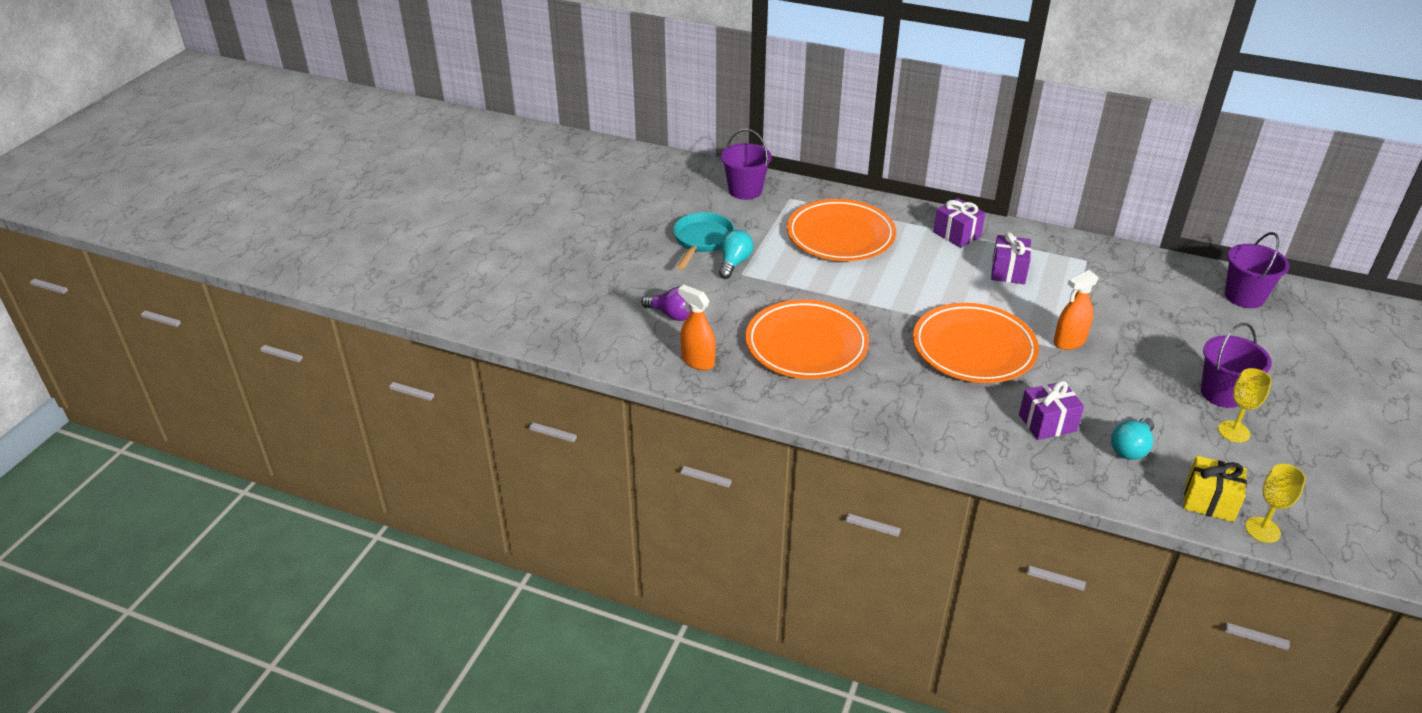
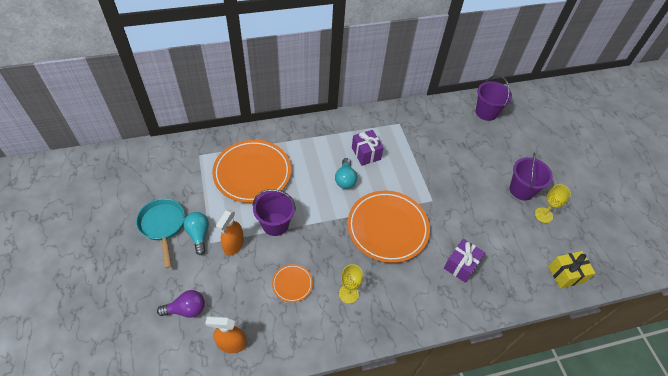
camera: 40 degrees left, 15 degrees up
purple bucket [721,129,772,200] -> purple bucket moved to [252,189,296,236]
orange plate [746,300,869,379] -> orange plate [272,264,313,302], size x0.46
purple gift [933,198,986,248] -> none
orange spray bottle [1054,270,1099,350] -> orange spray bottle moved to [216,209,244,256]
turquoise light bulb [1111,417,1154,460] -> turquoise light bulb moved to [335,158,357,189]
yellow goblet [1245,464,1306,543] -> yellow goblet moved to [339,264,363,304]

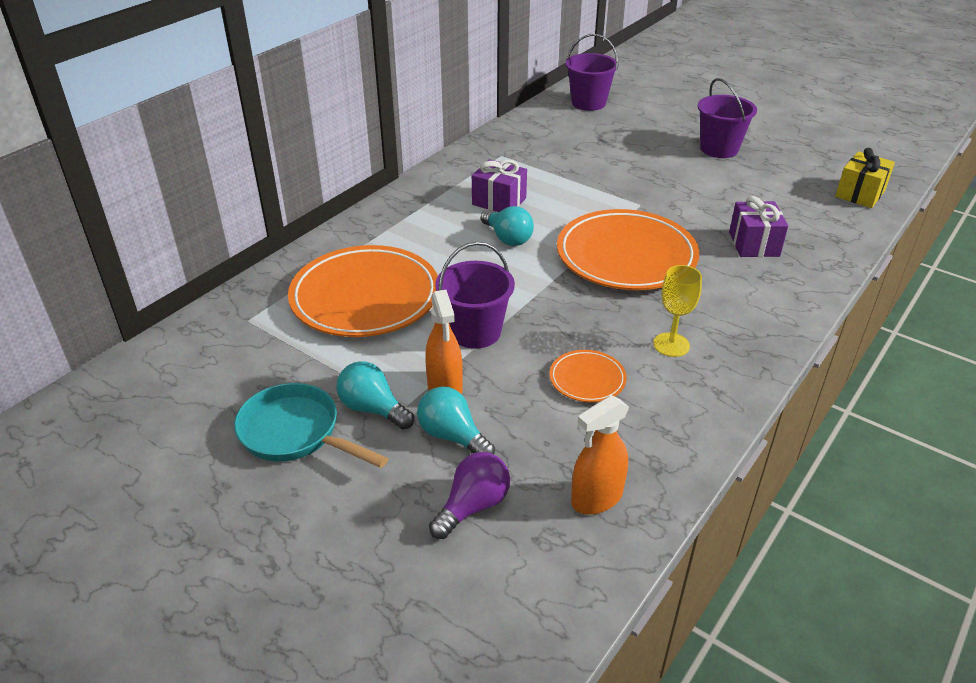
camera: 35 degrees left, 15 degrees down
yellow goblet [535,184,571,223] -> none
none -> turquoise light bulb [417,386,495,454]

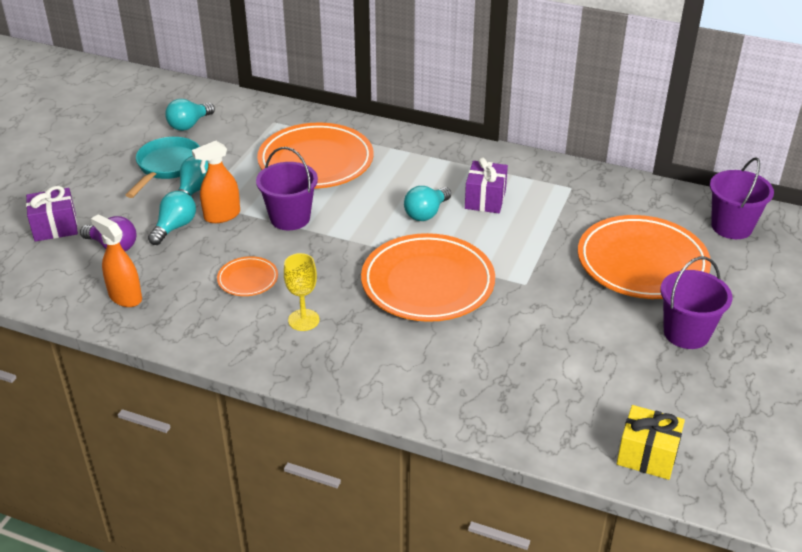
camera: 75 degrees right, 0 degrees up
purple gift [729,196,788,257] -> purple gift moved to [26,186,78,242]
none -> turquoise light bulb [165,99,215,131]
none -> orange plate [578,215,711,299]

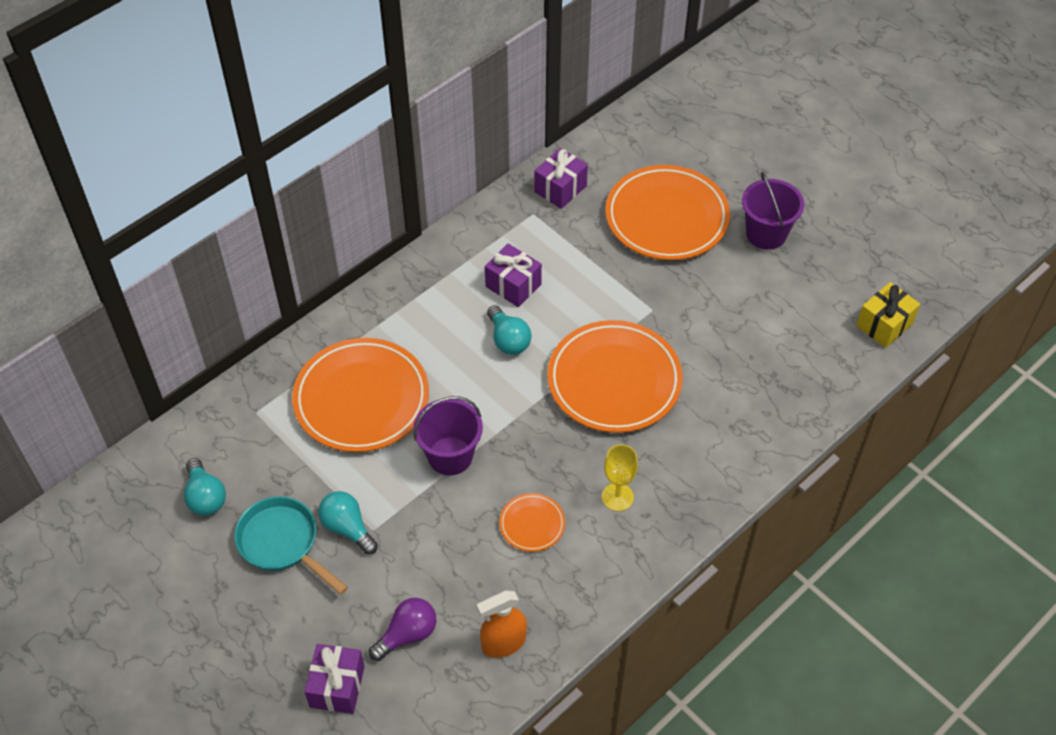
camera: 65 degrees left, 15 degrees up
turquoise light bulb [148,191,196,245] -> none
orange spray bottle [192,141,240,223] -> none
purple bucket [710,157,774,239] -> none
none -> purple gift [534,148,588,209]

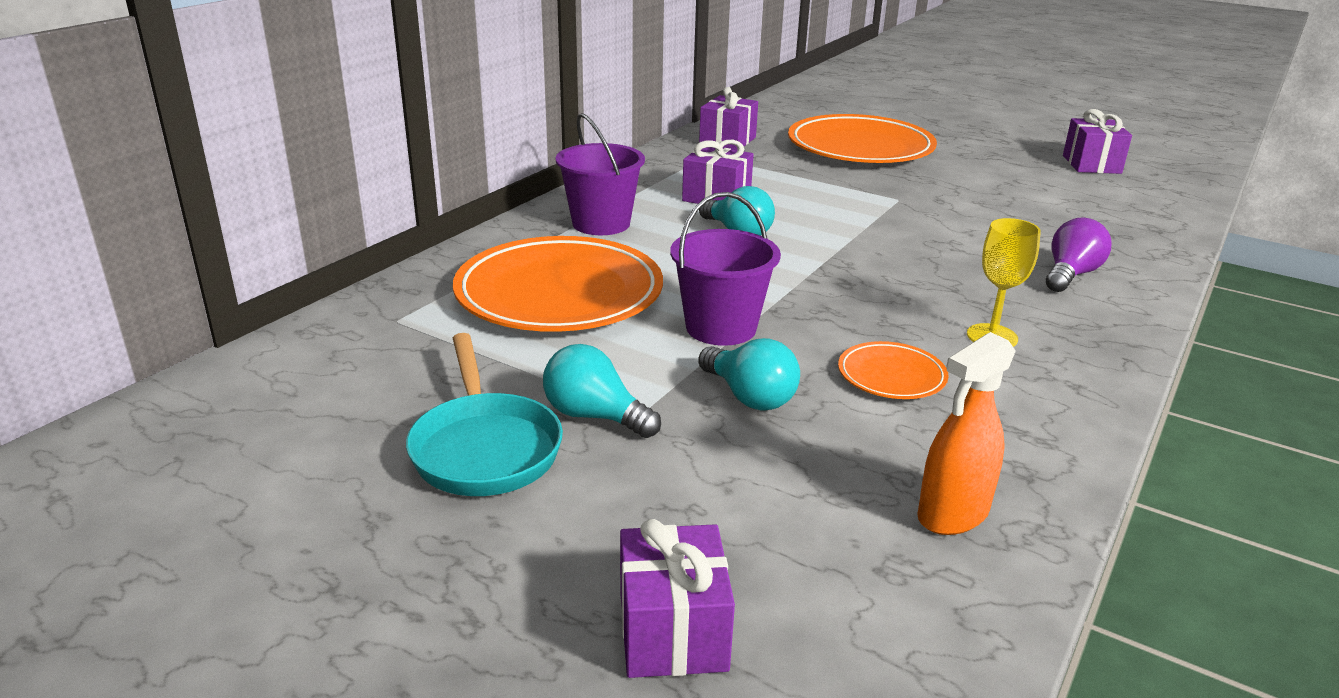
camera: 15 degrees left, 25 degrees down
turquoise light bulb [184,458,226,516] -> turquoise light bulb moved to [698,338,800,410]
turquoise pan [234,496,348,595] -> turquoise pan turned 135 degrees counterclockwise [406,333,563,496]
purple light bulb [369,598,436,661] -> purple light bulb moved to [1046,218,1111,292]
orange plate [547,320,683,433] -> none
purple bucket [742,172,804,250] -> purple bucket moved to [555,113,645,235]
yellow gift [856,282,920,348] -> none
none -> purple gift [1063,109,1132,174]

